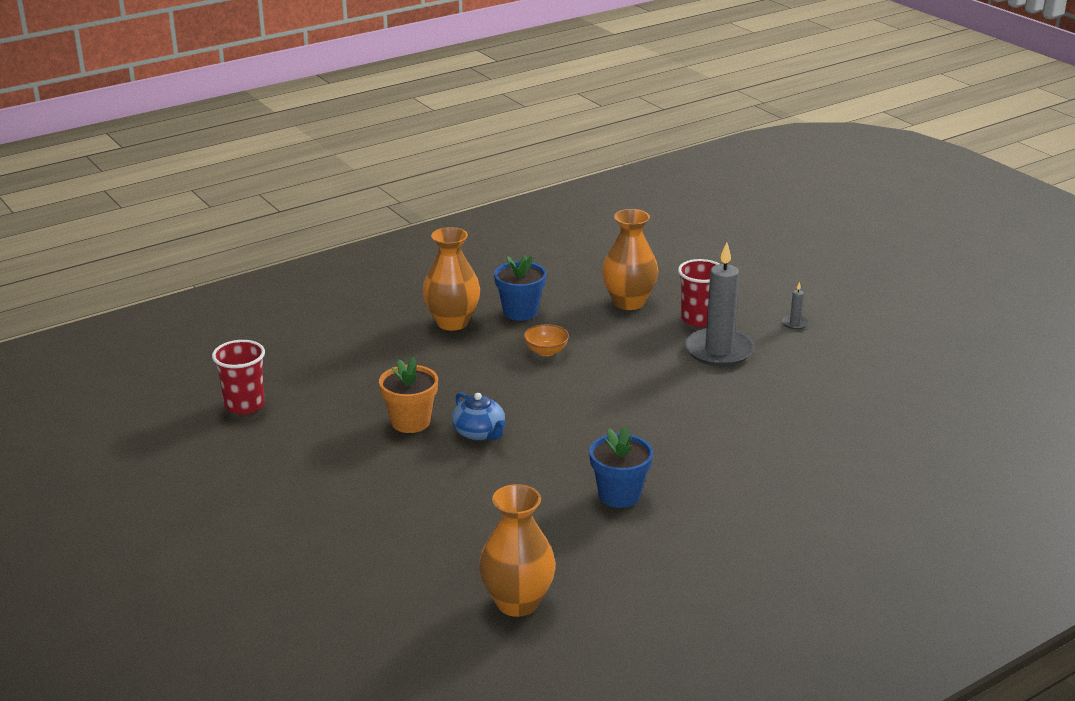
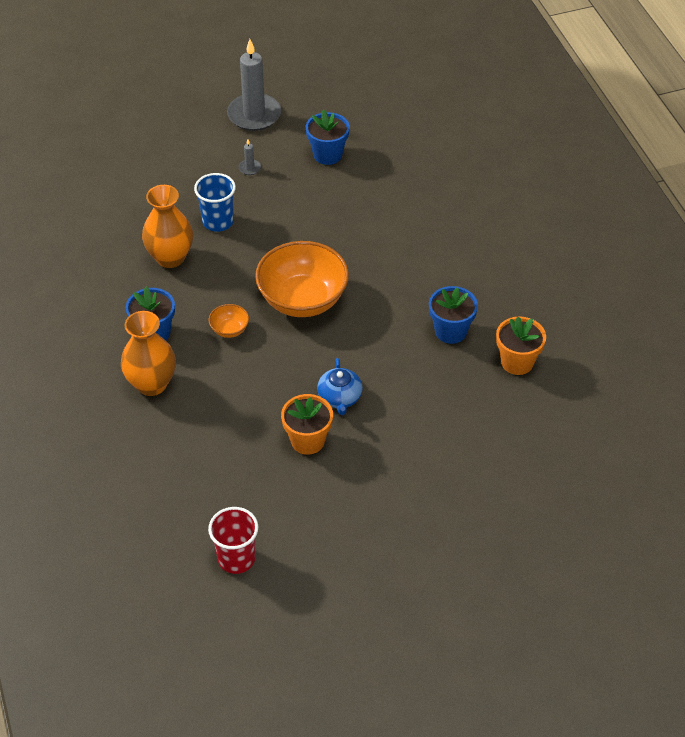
camera: 75 degrees left, 20 degrees up
blue teapot [452,392,506,441] -> blue teapot turned 105 degrees clockwise [317,358,362,415]
orange vase [479,484,556,617] -> none
red cup [678,259,719,327] -> blue cup [194,173,236,232]
grey candle [685,242,754,367] -> grey candle moved to [227,39,281,131]
none -> orange bowl [255,241,349,317]
none -> blue flower pot [306,109,350,165]
none -> orange flower pot [496,317,546,375]

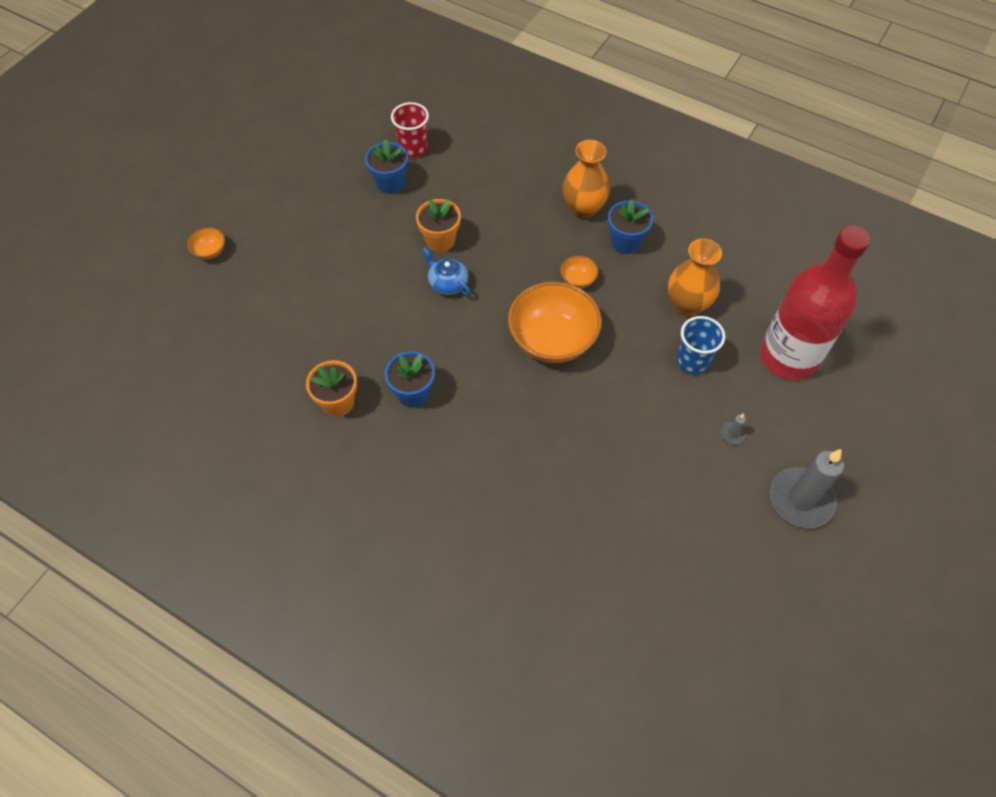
camera: 140 degrees right, 10 degrees up
blue flower pot [306,109,350,165] -> blue flower pot moved to [365,139,408,194]
none -> orange bowl [187,228,225,259]
none -> red bottle [760,226,870,380]

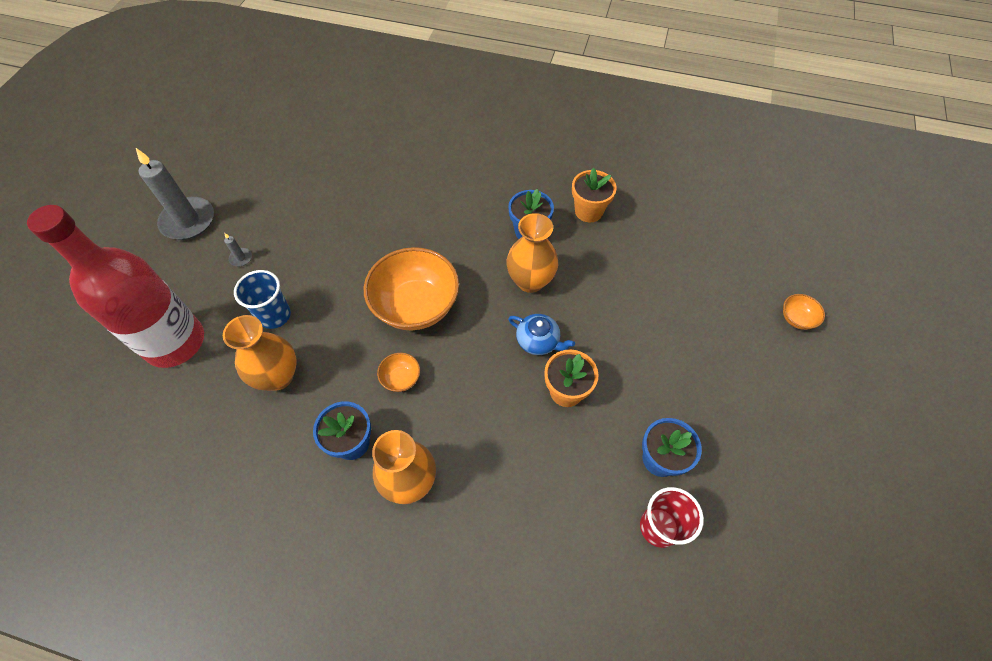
camera: 165 degrees right, 0 degrees up
none -> orange vase [507,213,558,293]

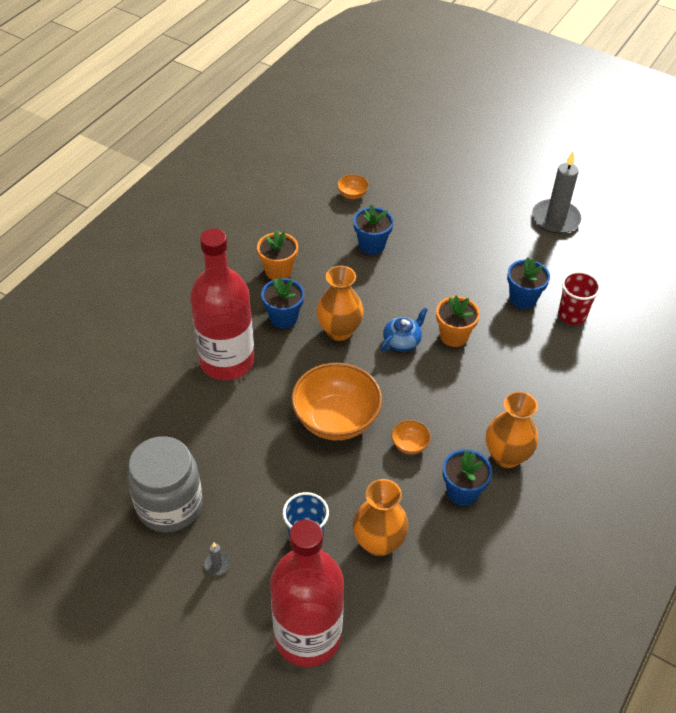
camera: 75 degrees left, 10 degrees down
grey candle [136,148,214,240] -> grey candle moved to [532,152,581,234]
orange bowl [783,294,825,330] -> orange bowl moved to [337,174,369,199]
none -> grey jar [127,436,203,533]
none -> red bottle [190,228,254,380]
none -> blue flower pot [353,204,394,255]

